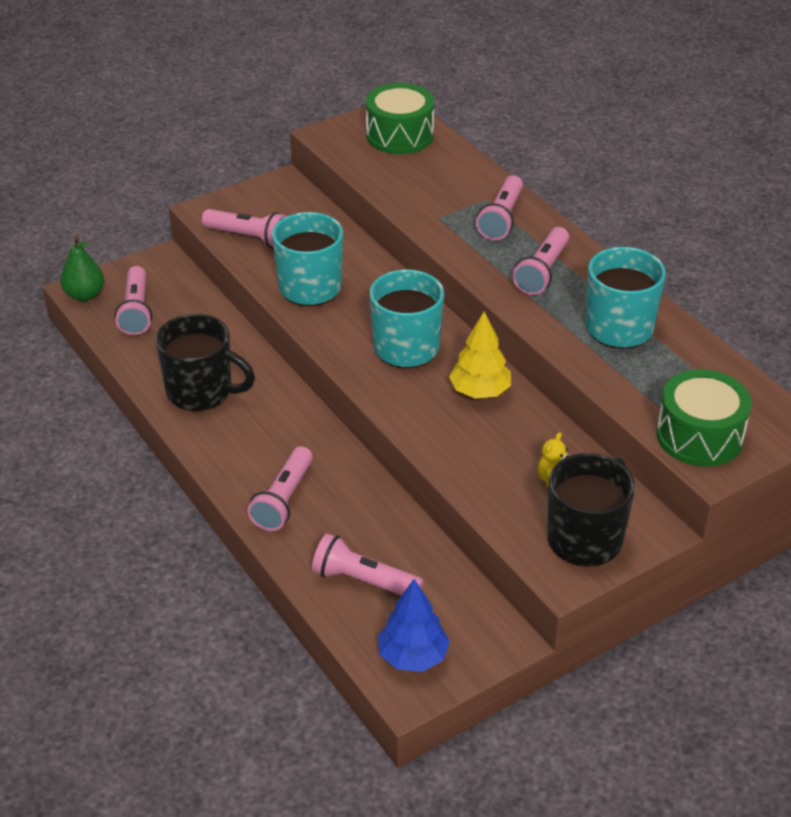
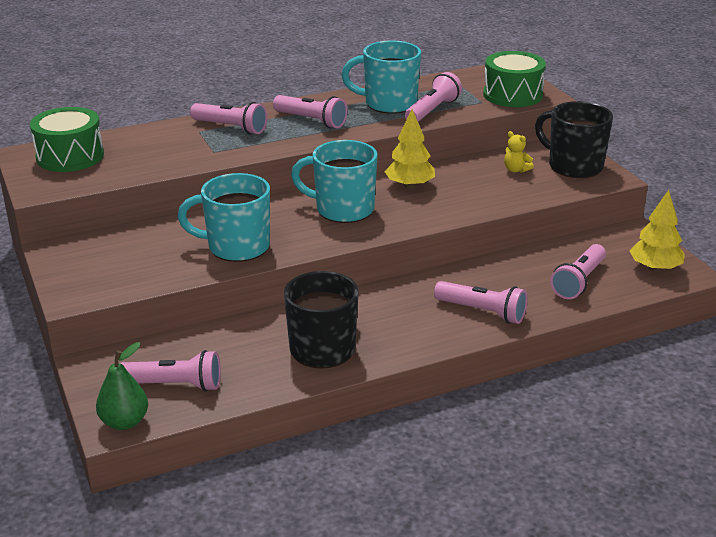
camera: 80 degrees left, 10 degrees down
pink flashlight [202,209,287,248] -> pink flashlight moved to [405,72,462,122]
blue tree [378,579,450,672] -> yellow tree [629,190,685,272]

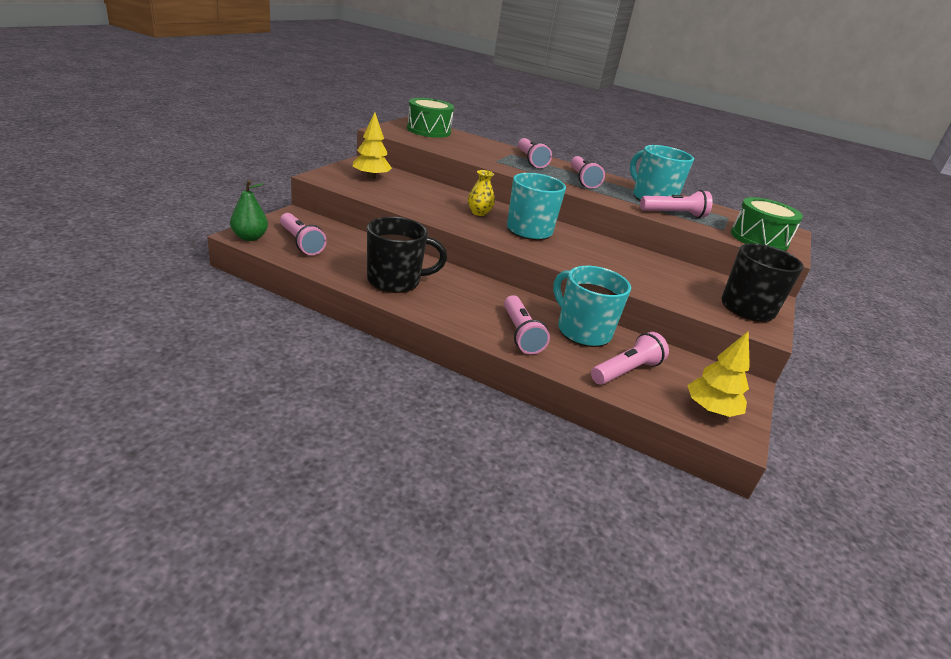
camera: 45 degrees right, 0 degrees up
turquoise mug [178,173,270,262] -> turquoise mug moved to [553,266,631,347]
yellow tree [385,109,435,189] -> yellow tree moved to [353,112,392,179]
yellow teddy bear [504,131,534,173] -> none
pink flashlight [550,244,606,299] -> pink flashlight turned 150 degrees clockwise [591,332,669,385]
none -> yellow vase [468,170,495,216]

